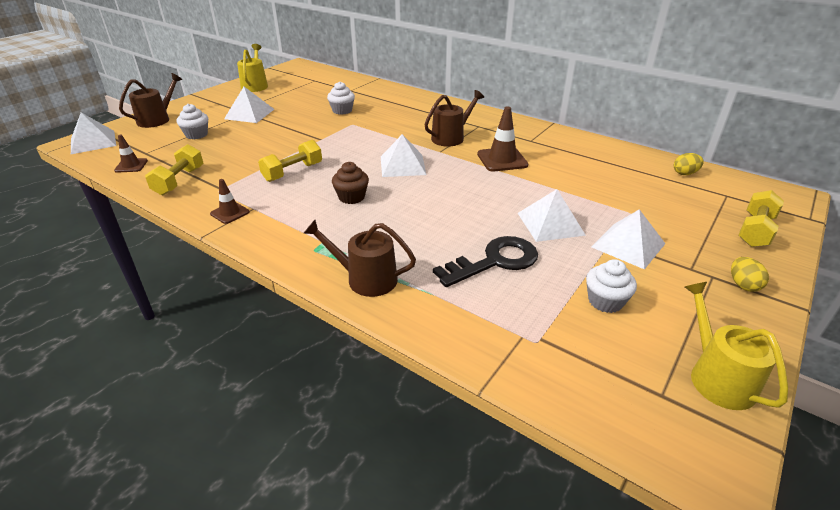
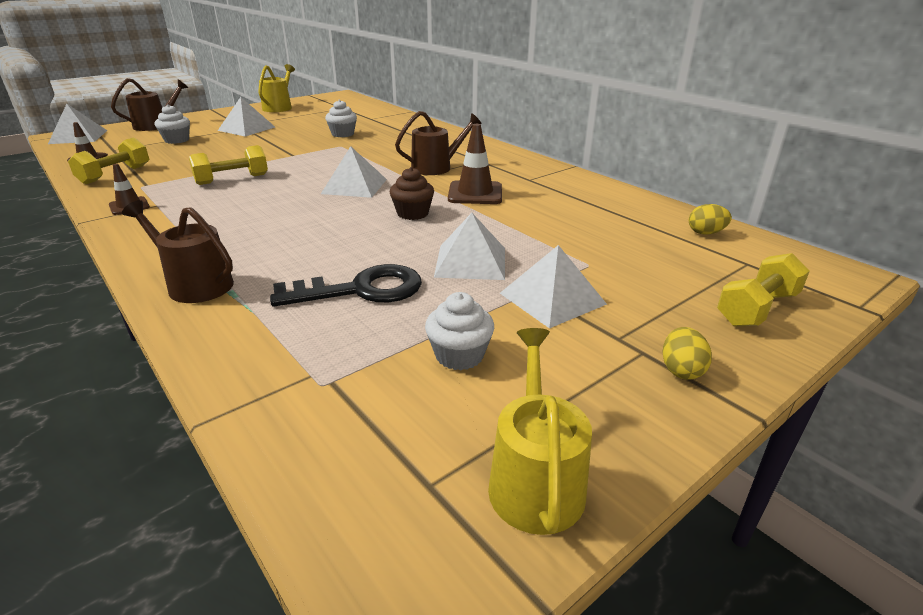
camera: 15 degrees right, 5 degrees down
brown cupcake [332,162,369,204] -> brown cupcake moved to [390,167,434,220]

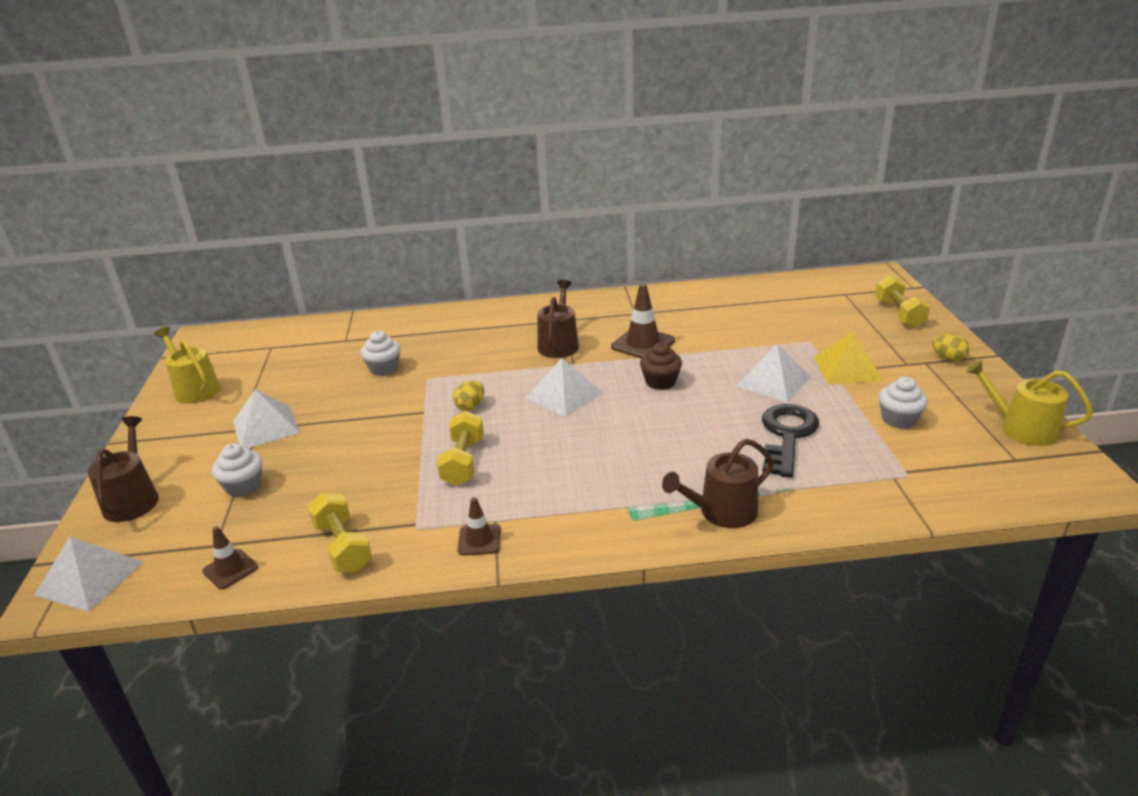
camera: 55 degrees left, 0 degrees up
white pyramid [500,245,607,328] -> yellow pyramid [814,331,884,384]
yellow egg [689,204,732,235] -> yellow egg moved to [453,380,484,411]

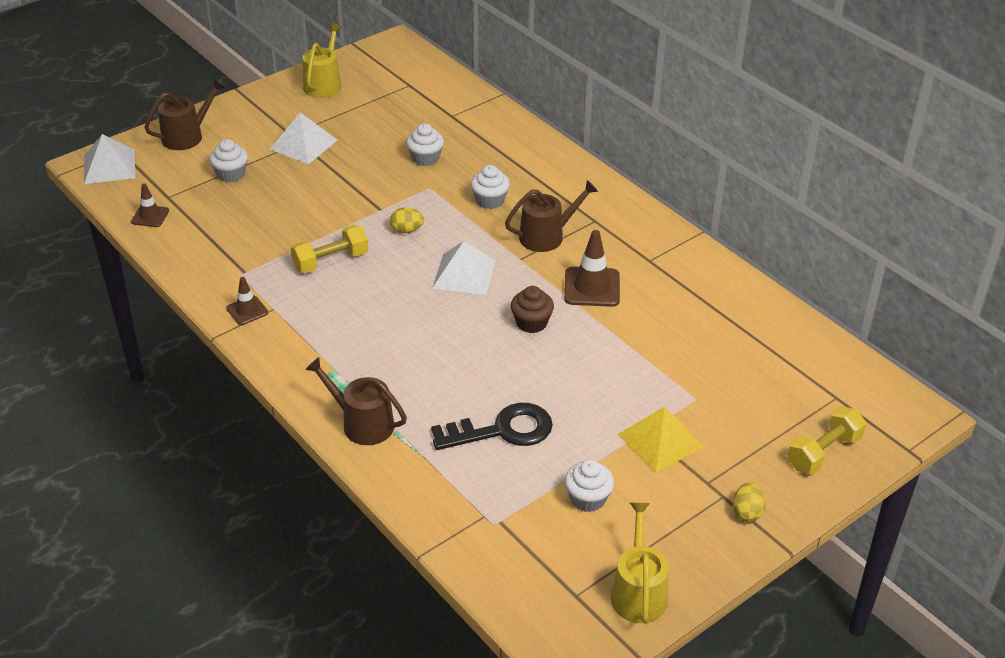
camera: 55 degrees right, 10 degrees up
yellow dumbbell [307,492,372,573] -> none
white pyramid [736,344,811,402] -> none
none -> white cupcake [471,165,510,209]

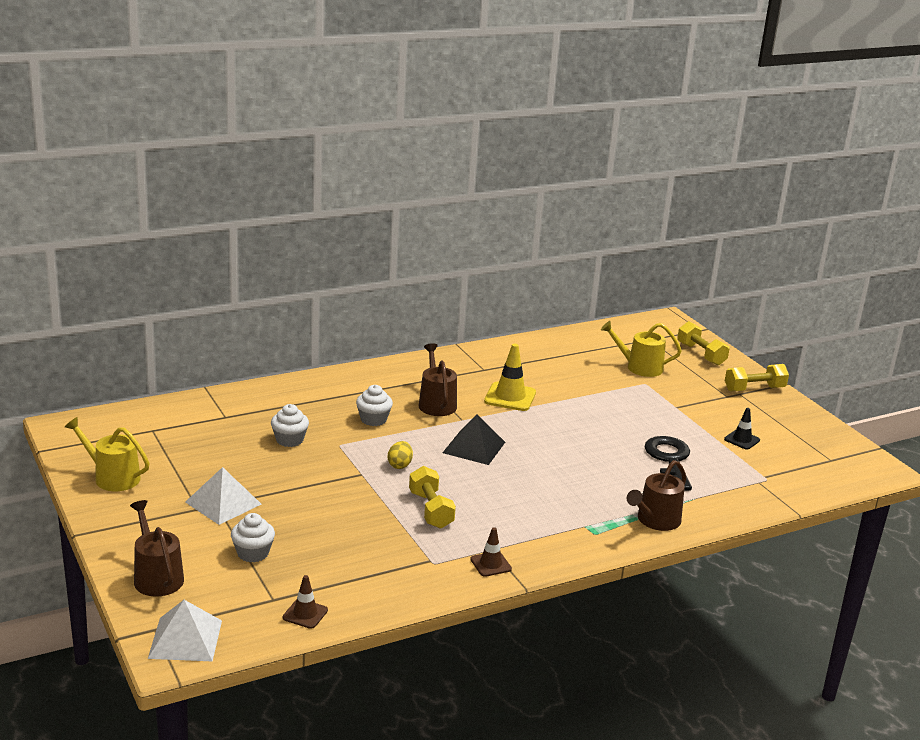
camera: 80 degrees left, 15 degrees down
white pyramid [432,241,496,295] -> black pyramid [443,414,505,465]
brown cupcake [511,286,554,333] -> none
brown traffic cone [564,230,620,307] -> yellow traffic cone [484,344,536,411]
white cupcake [565,460,614,512] -> black traffic cone [724,408,760,450]
yellow watering can [611,503,669,623] -> yellow watering can moved to [601,321,682,377]
yellow pyramid [617,407,704,473] -> none
yellow egg [733,482,765,522] -> yellow dumbbell [725,364,789,391]

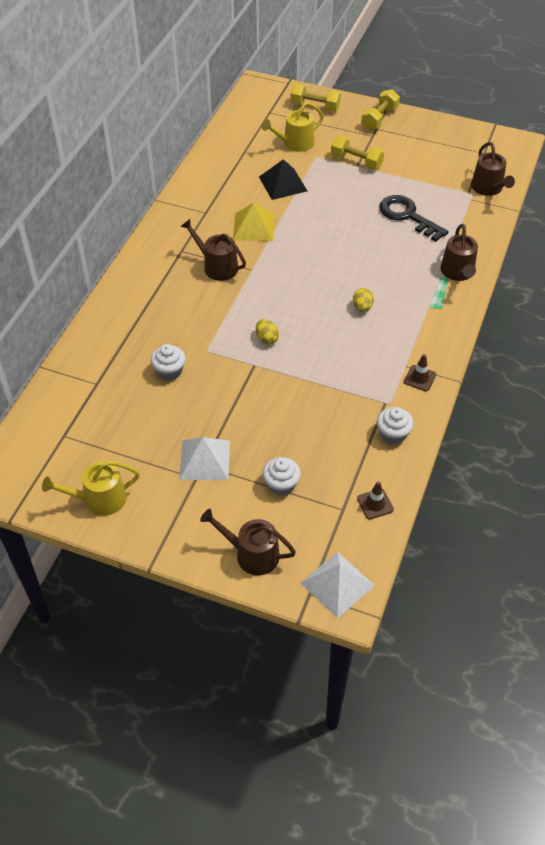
camera: 40 degrees left, 25 degrees up
white cupcake [356,385,393,426] -> white cupcake moved to [377,407,413,445]
yellow dumbbell [409,466,456,529] -> yellow dumbbell moved to [331,136,384,170]
black pyramid [443,414,505,465] -> black pyramid moved to [259,159,307,200]
yellow traffic cone [484,344,536,411] -> yellow pyramid [233,203,275,241]
black traffic cone [724,408,760,450] -> none
none -> yellow egg [353,288,374,312]
none -> brown watering can [471,142,515,196]

